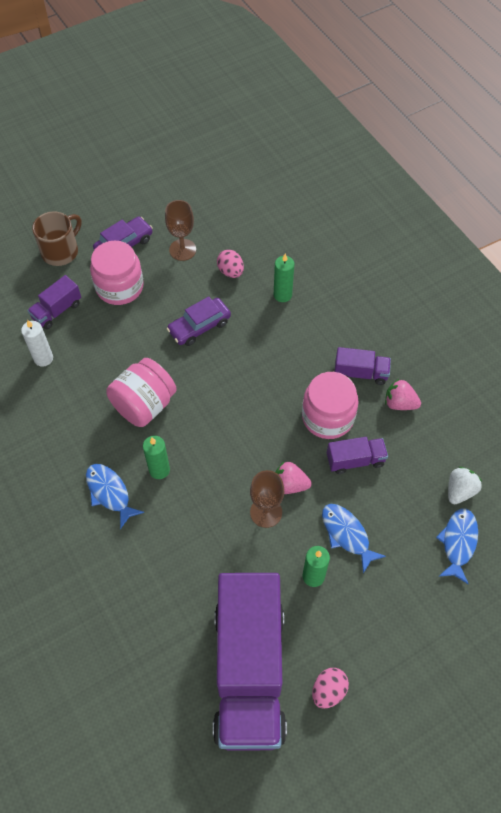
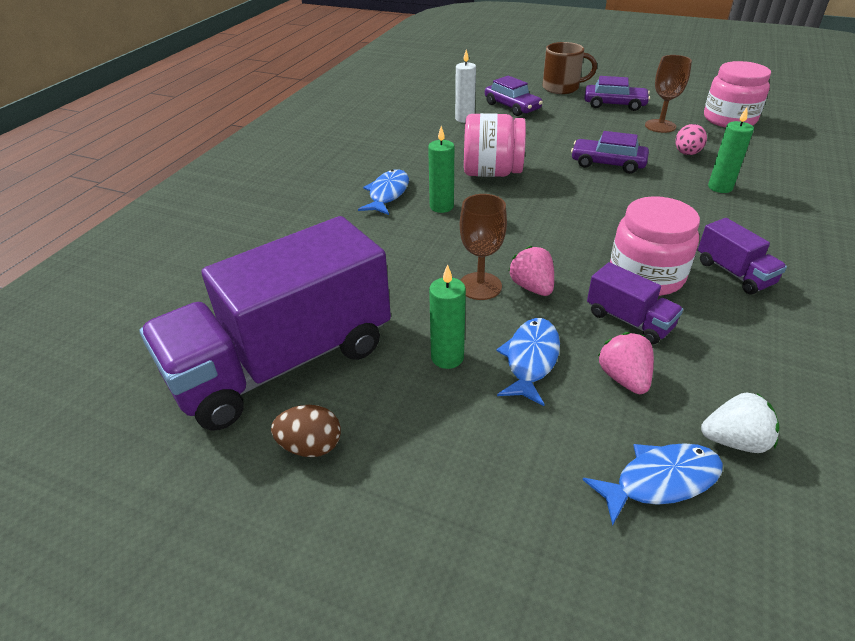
camera: 55 degrees right, 20 degrees down
purple truck [27,275,81,329] -> purple car [485,76,543,116]
pink jar [90,240,144,305] -> pink jar moved to [704,61,771,127]
pink egg [312,668,349,709] -> brown egg [271,405,341,457]
pink strawberry [385,379,421,410] -> pink strawberry moved to [598,332,654,394]

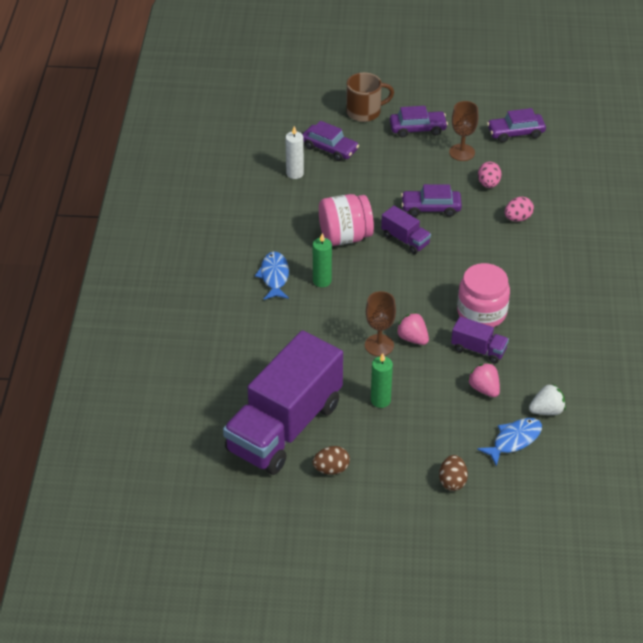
camera: 20 degrees left, 5 degrees up
blue fish [496,318,560,406] -> none
purple truck [698,218,787,294] -> purple truck moved to [381,206,431,254]
pink jar [704,61,771,127] -> purple car [487,108,546,142]
green candle [708,107,754,193] -> pink egg [505,197,534,222]
none -> brown egg [439,455,468,491]

